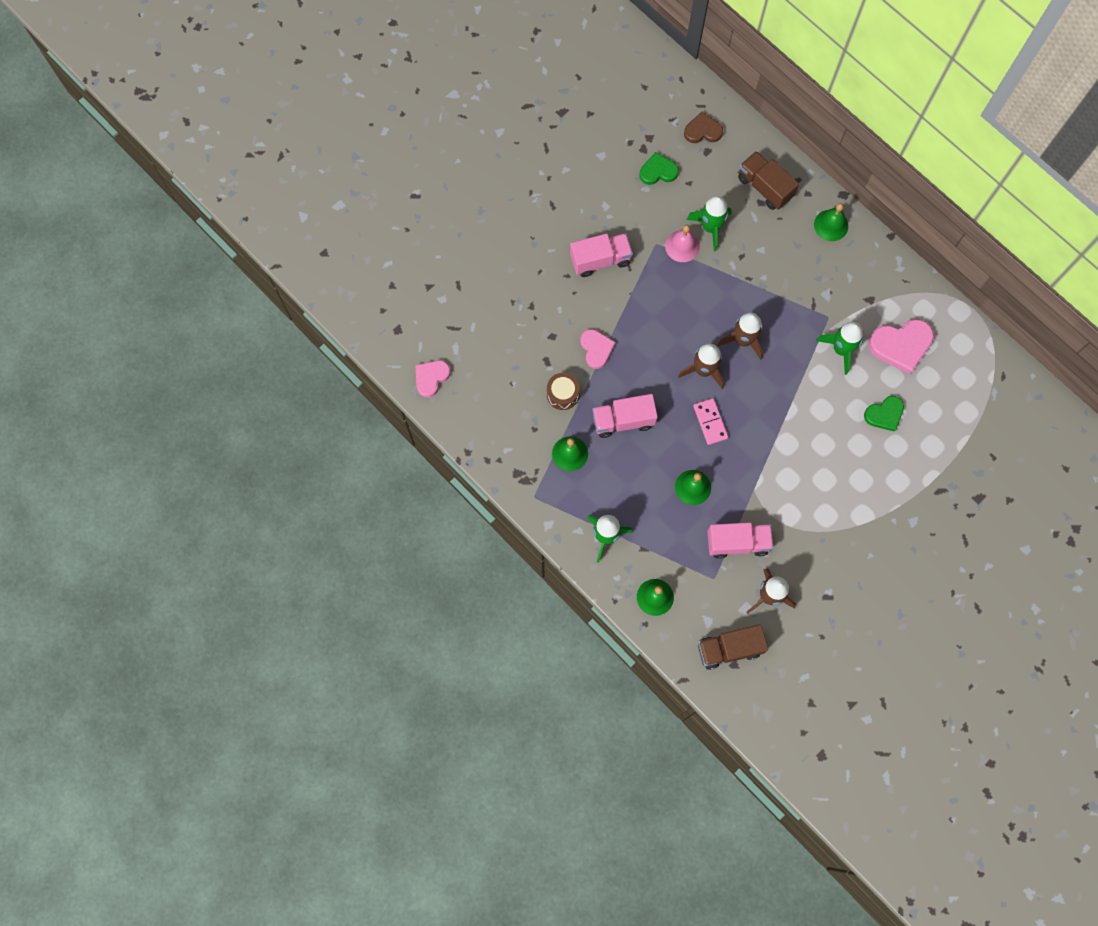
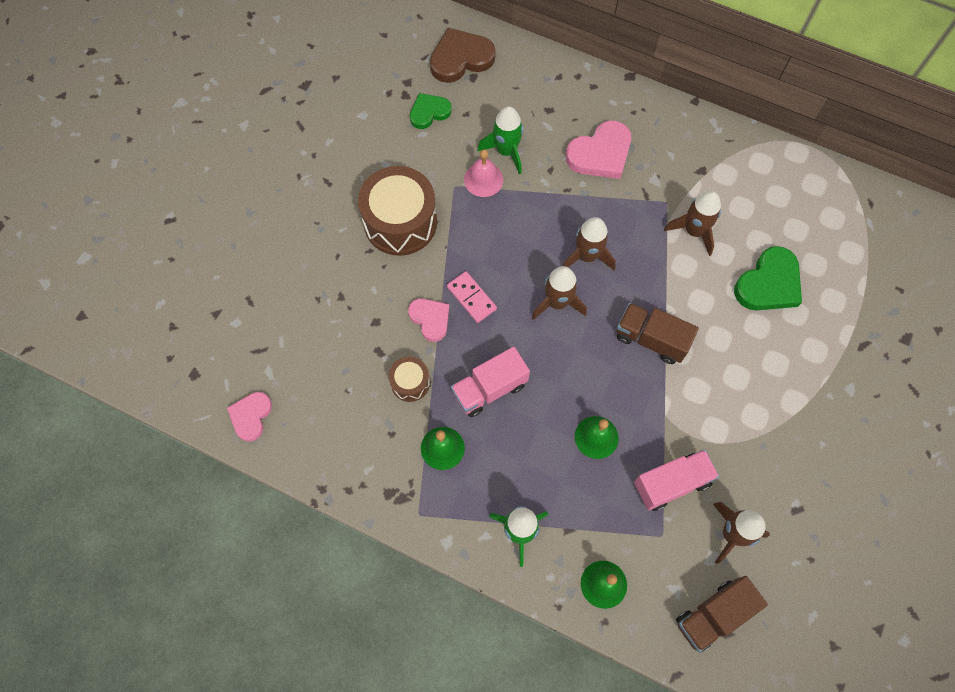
camera: 20 degrees left, 5 degrees down
pink truck [570,233,633,277] -> brown drum [358,166,437,256]
brown heart [684,112,723,143] -> brown heart [430,28,496,83], size x1.58
pink domino [693,398,728,445] -> pink domino moved to [447,271,497,323]
brown truck [738,151,799,210] -> brown truck moved to [617,303,699,364]
green bell [814,203,848,241] -> none
green rocket [816,322,864,375] -> brown rocket [664,191,721,256]
green heart [864,396,904,432] -> green heart [734,246,802,310], size x1.58
pink heart [868,319,934,374] -> pink heart moved to [566,121,631,179]

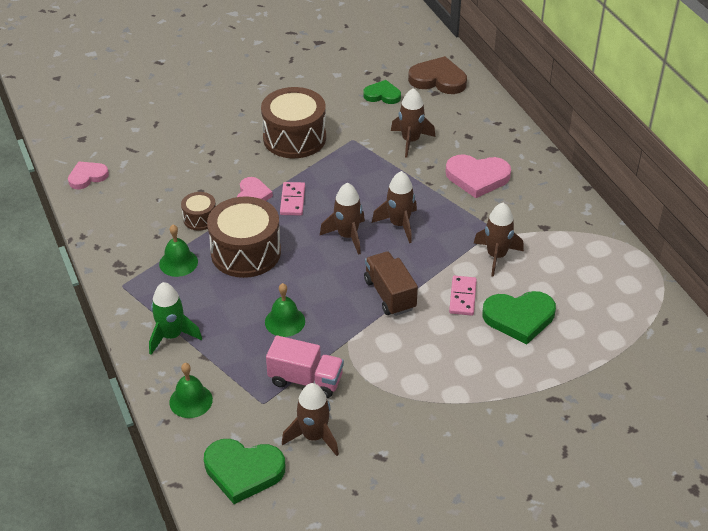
camera: 40 degrees right, 25 degrees down
pink truck [451,347,530,417] -> brown drum [207,196,281,278]
pink bell [464,149,503,197] -> none
green rocket [477,106,523,174] -> brown rocket [391,88,435,158]
brown truck [676,576,768,652] -> green heart [204,439,285,504]
none -> pink domino [449,276,477,316]

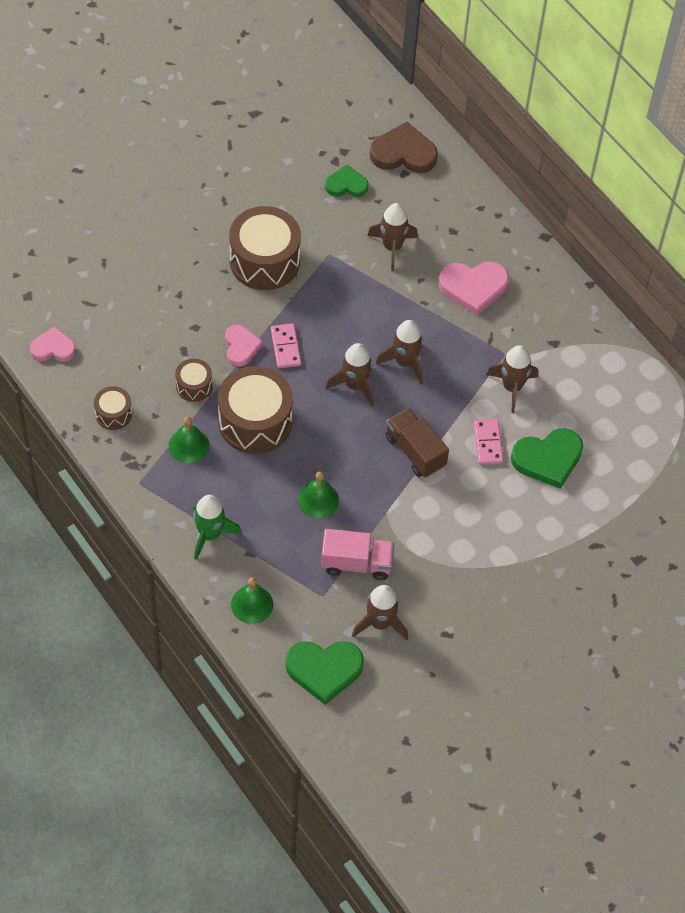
camera: 15 degrees left, 15 degrees up
pink heart [68,162,109,189] -> pink heart turned 45 degrees clockwise [30,326,76,362]
none -> brown drum [94,386,132,430]

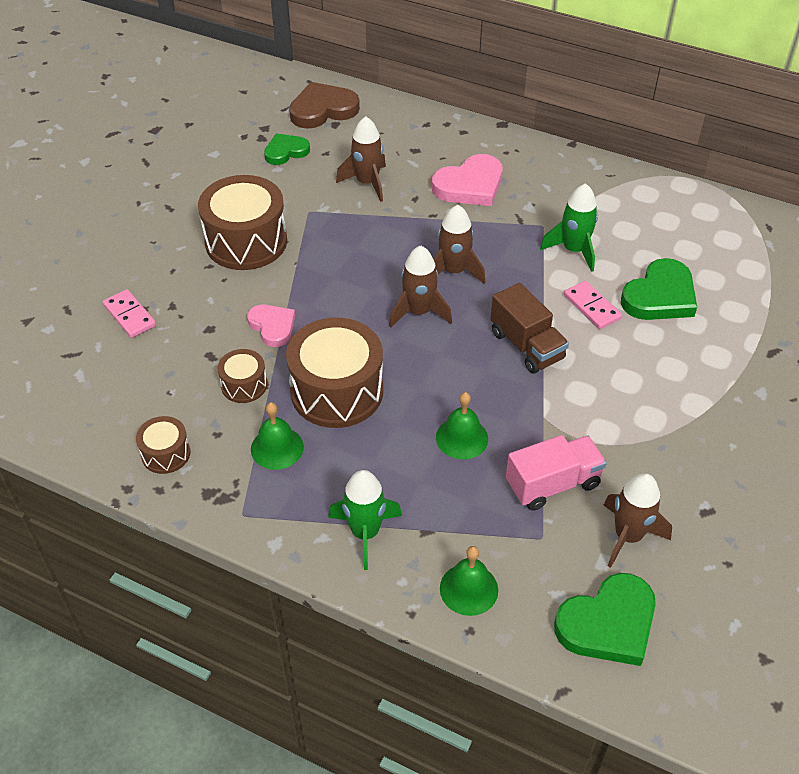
camera: 25 degrees left, 10 degrees down
pink heart [30,326,76,362] -> none
pink domino [271,323,301,368] -> pink domino moved to [103,289,156,338]
brown truck [385,408,449,477] -> brown truck turned 150 degrees counterclockwise [491,283,569,374]
brown rocket [486,345,538,413] -> green rocket [540,183,598,272]

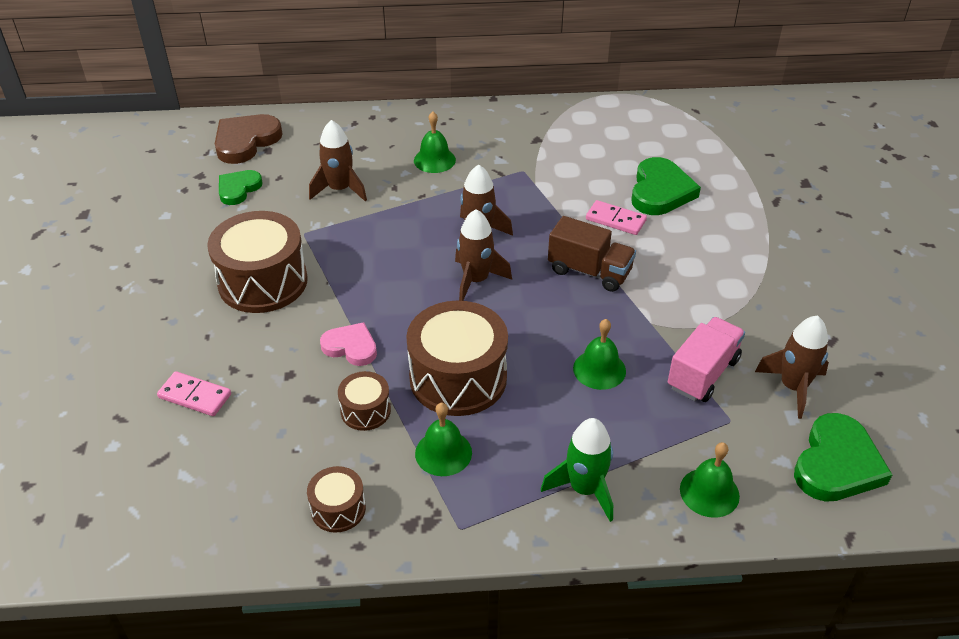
camera: 30 degrees left, 5 degrees down
pink heart [432,154,503,206] -> green bell [414,112,456,173]
green rocket [540,183,598,272] -> none

